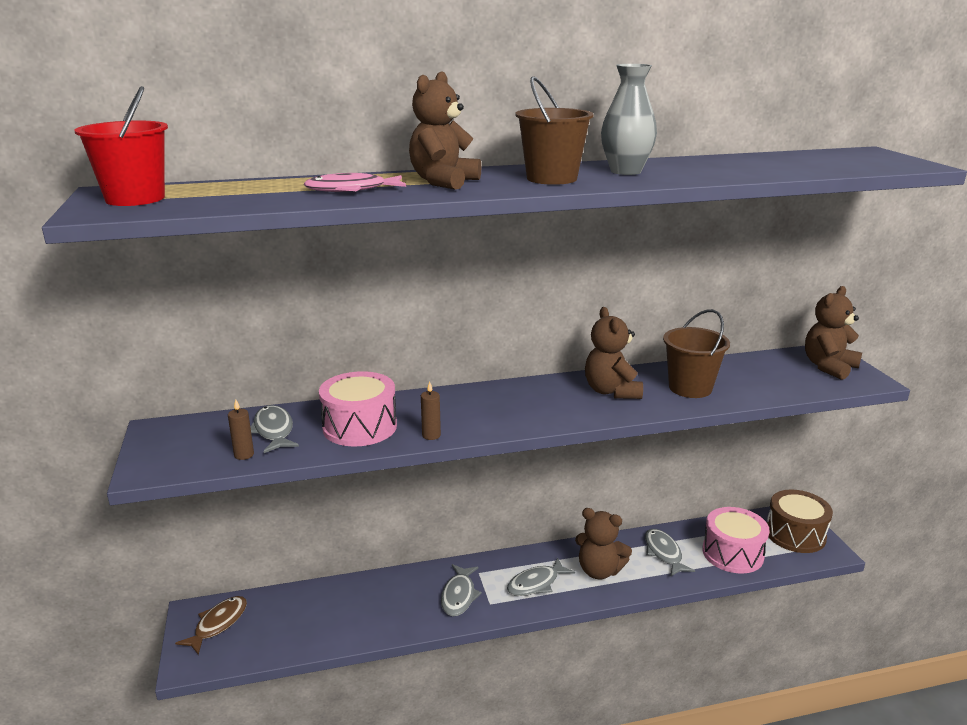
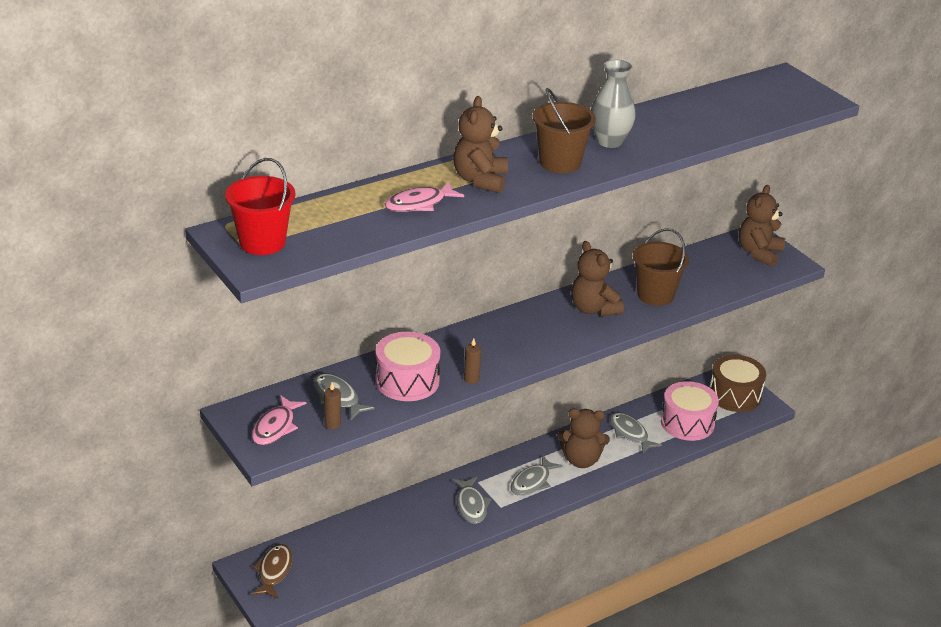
camera: 20 degrees left, 10 degrees up
none -> pink fish [252,395,306,445]

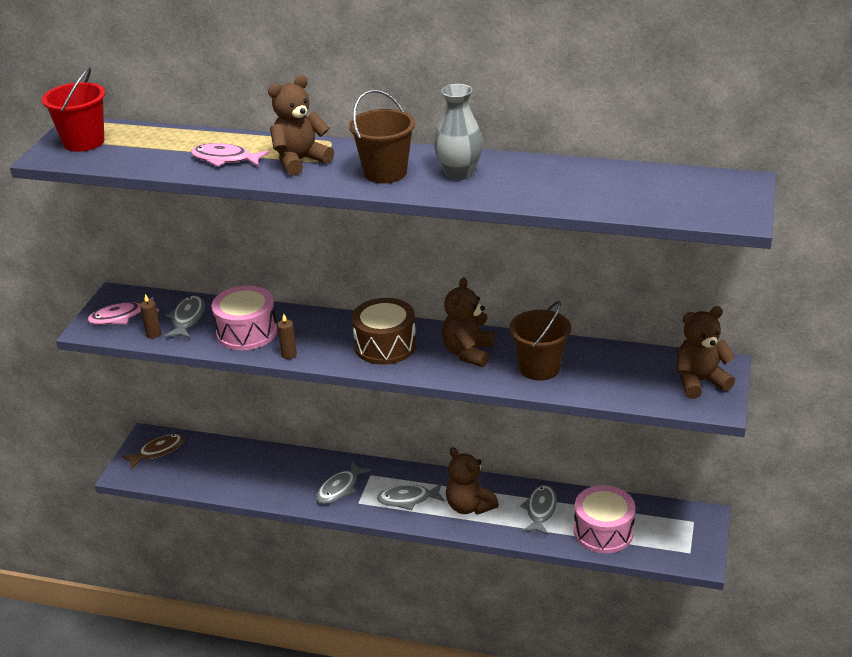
camera: 50 degrees right, 0 degrees up
brown drum [710,355,766,412] -> brown drum moved to [352,298,416,365]

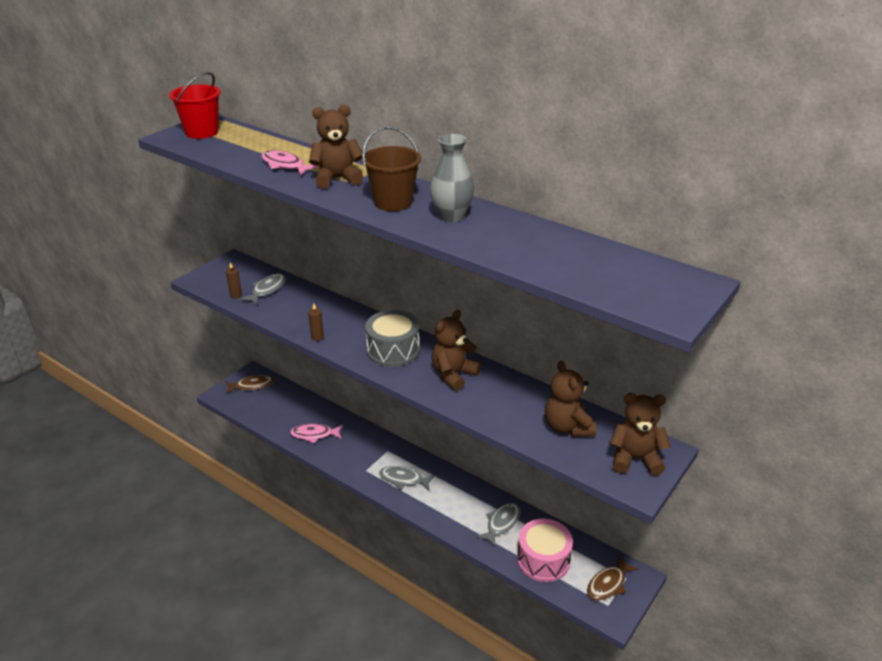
camera: 20 degrees right, 0 degrees up
pink fish [87,297,159,325] -> pink fish moved to [290,423,343,444]
pink drum [212,285,277,350] -> none
grey fish [316,461,371,504] -> none
brown drum [352,298,416,365] -> grey drum [365,310,420,367]
brown teddy bear [446,447,499,515] -> brown teddy bear moved to [545,361,596,437]
brown bucket [509,301,571,381] -> none
none -> brown fish [587,556,638,600]

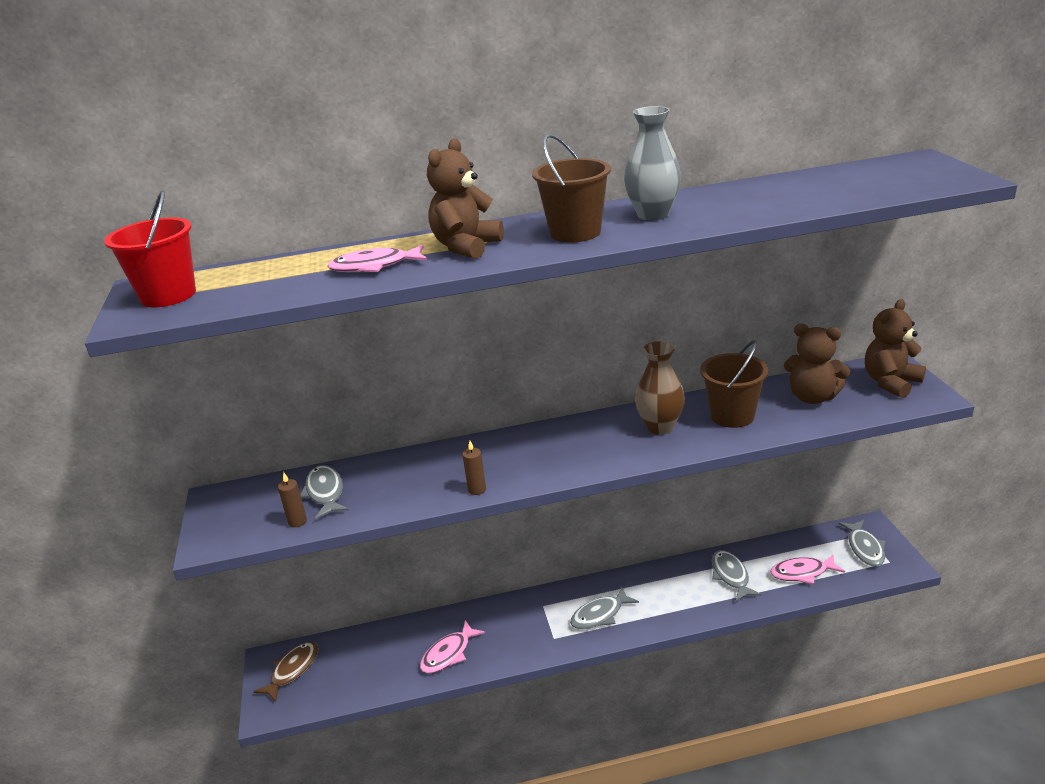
camera: 45 degrees left, 5 degrees down
grey drum [365,310,420,367] -> none
brown teddy bear [432,310,481,391] -> brown vase [635,341,685,435]
pink drum [517,519,573,582] -> pink fish [770,554,845,584]
brown fish [587,556,638,600] -> grey fish [839,520,885,567]
none -> brown bucket [700,340,768,428]

